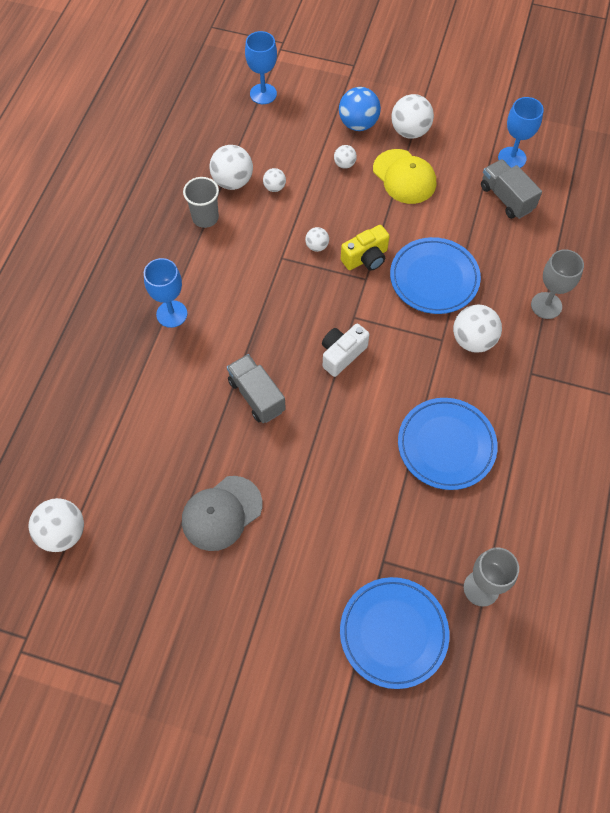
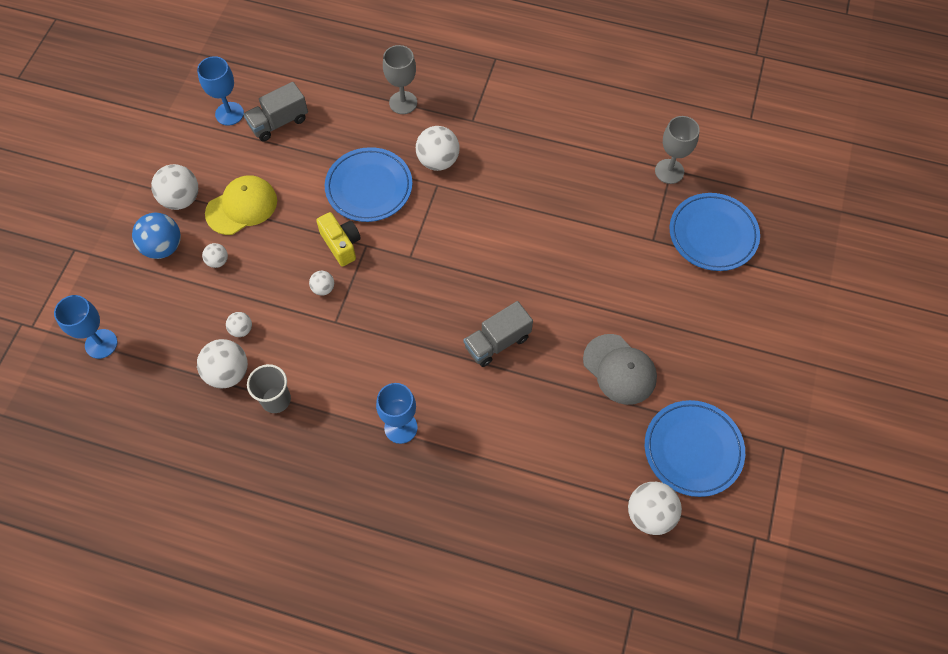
camera: 90 degrees left, 0 degrees up
white camera [322,323,369,377] -> none
blue plate [398,398,498,490] -> blue plate moved to [645,400,745,497]

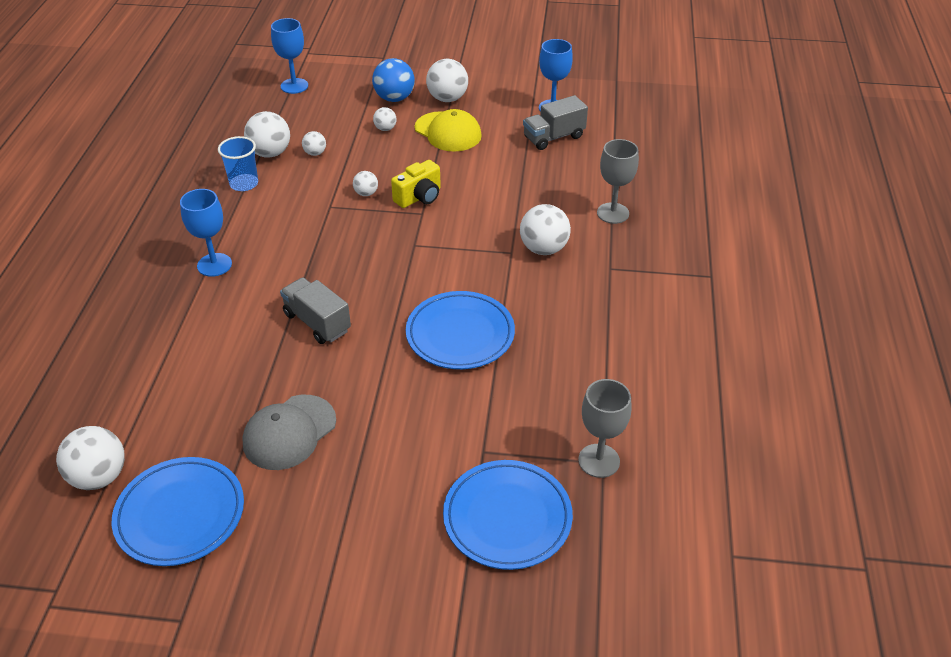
camera: 80 degrees right, 20 degrees down
grey truck [243,82,308,141] -> grey truck turned 75 degrees counterclockwise [523,95,588,150]
grey cup [247,364,291,413] -> blue cup [218,136,258,191]
blue plate [325,147,412,222] -> blue plate moved to [406,291,515,369]

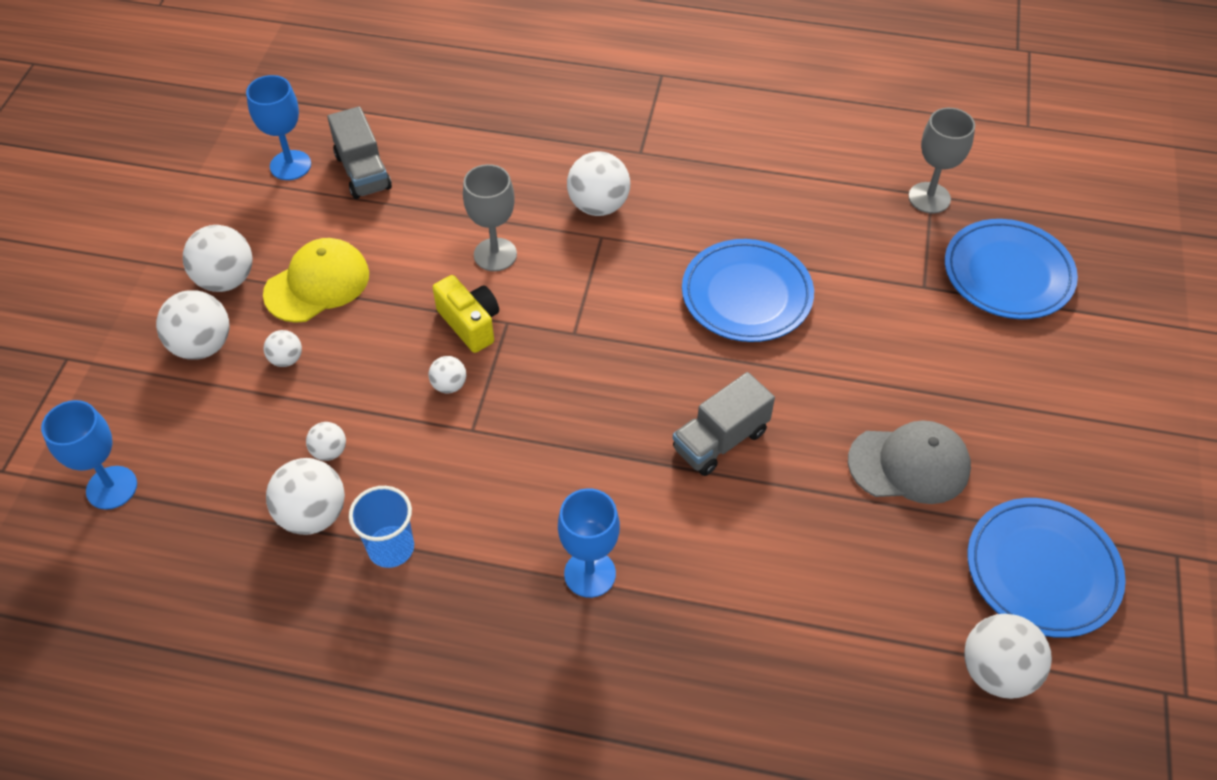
camera: 85 degrees left, 10 degrees up
grey cap [242,395,336,470] -> grey cap turned 45 degrees counterclockwise [848,420,971,504]
blue ball [372,58,415,102] -> white ball [156,290,229,360]
grey goblet [597,139,639,224] -> grey goblet moved to [463,164,517,271]

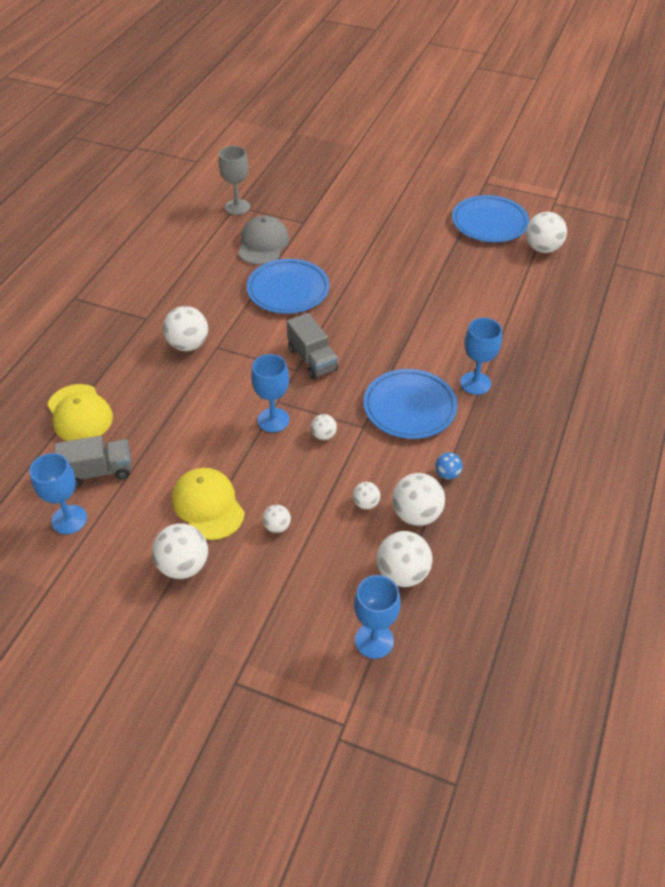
camera: 80 degrees left, 5 degrees down
white ball [156,290,229,360] -> white ball moved to [377,531,432,587]
blue cup [349,486,414,568] -> blue ball [435,452,463,479]
yellow camera [433,275,499,353] -> blue goblet [251,354,289,432]
grey goblet [463,164,517,271] -> none
grey truck [673,372,775,476] -> grey truck moved to [287,313,338,379]
grey cap [848,420,971,504] -> grey cap moved to [238,215,289,265]
blue plate [945,219,1078,319] -> blue plate moved to [364,369,458,439]
none -> yellow cap [47,384,113,441]

